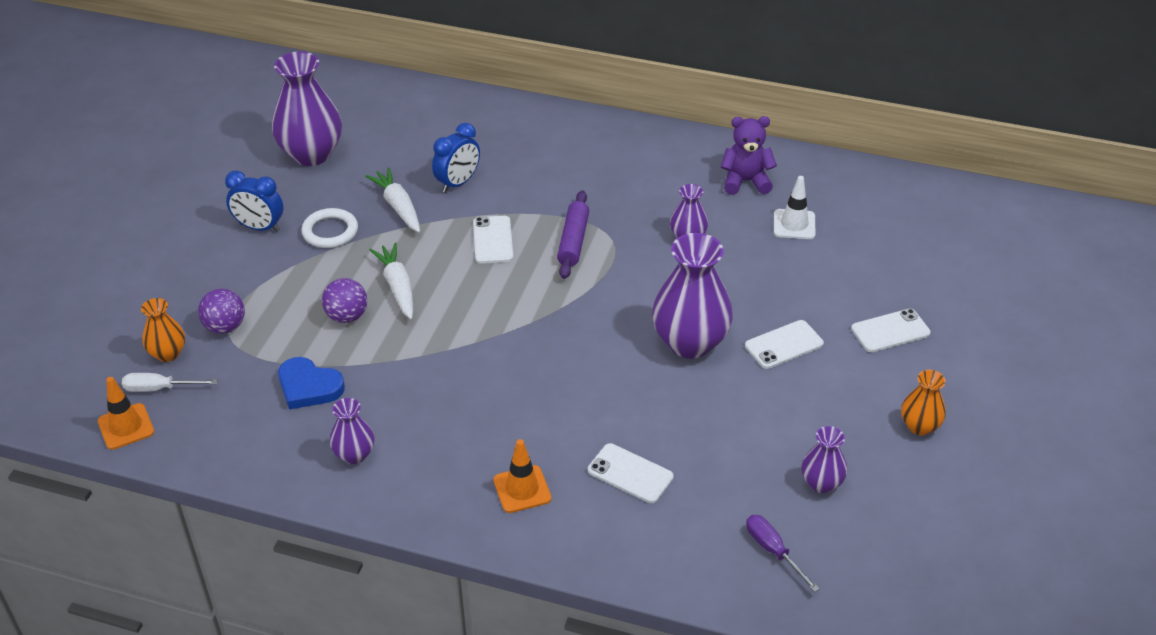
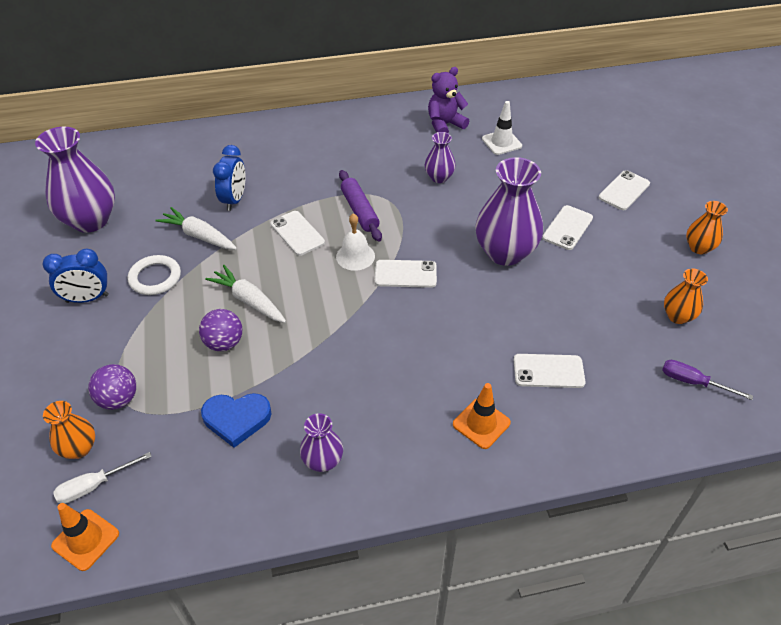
camera: 30 degrees left, 5 degrees up
purple vase [801,426,847,493] -> orange vase [664,269,708,324]
none -> white bell [336,213,375,271]
none -> white phone [375,260,437,288]

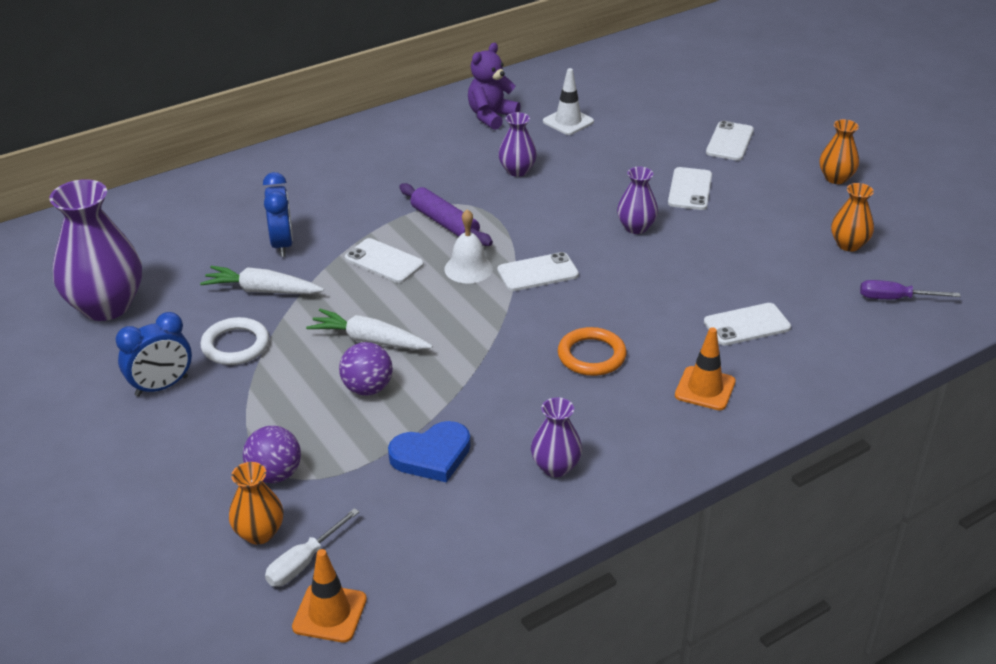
camera: 20 degrees left, 10 degrees down
purple vase [475,157,543,266] -> purple vase [617,166,658,234], size x0.52
none -> orange ring [558,327,627,376]

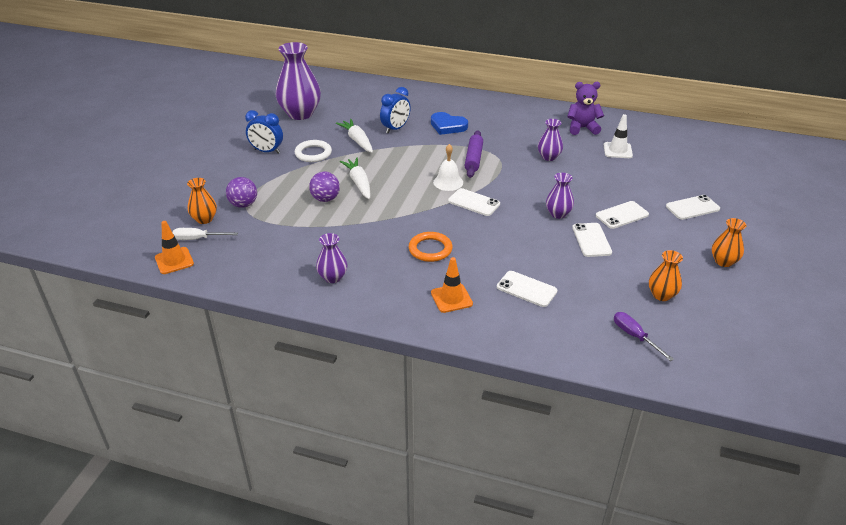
camera: 50 degrees right, 0 degrees up
white phone [345,238,424,283] -> white phone moved to [572,223,612,257]
blue heart [388,421,471,483] -> blue heart moved to [431,112,468,135]

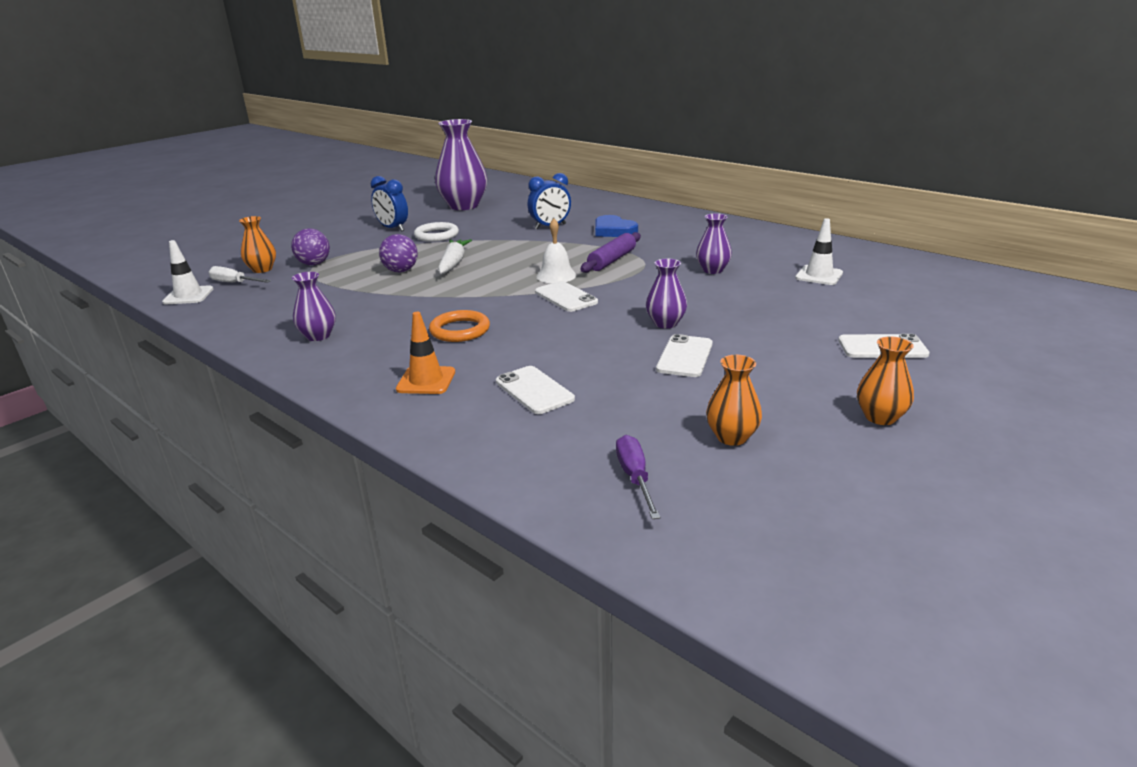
camera: 25 degrees right, 10 degrees down
orange traffic cone [155,221,194,274] -> white traffic cone [162,240,213,304]
white carrot [336,119,373,153] -> none
purple teddy bear [567,82,604,135] -> none
white phone [596,201,649,229] -> none

